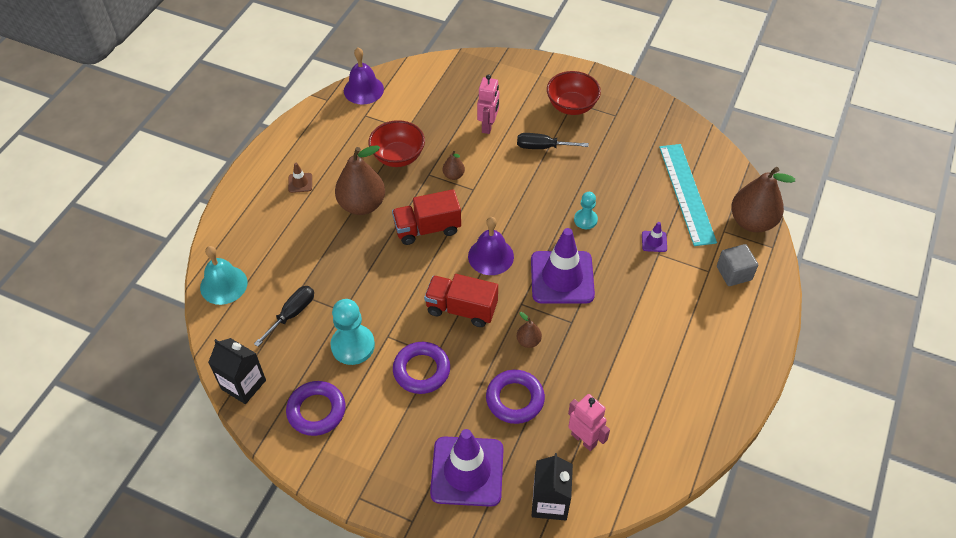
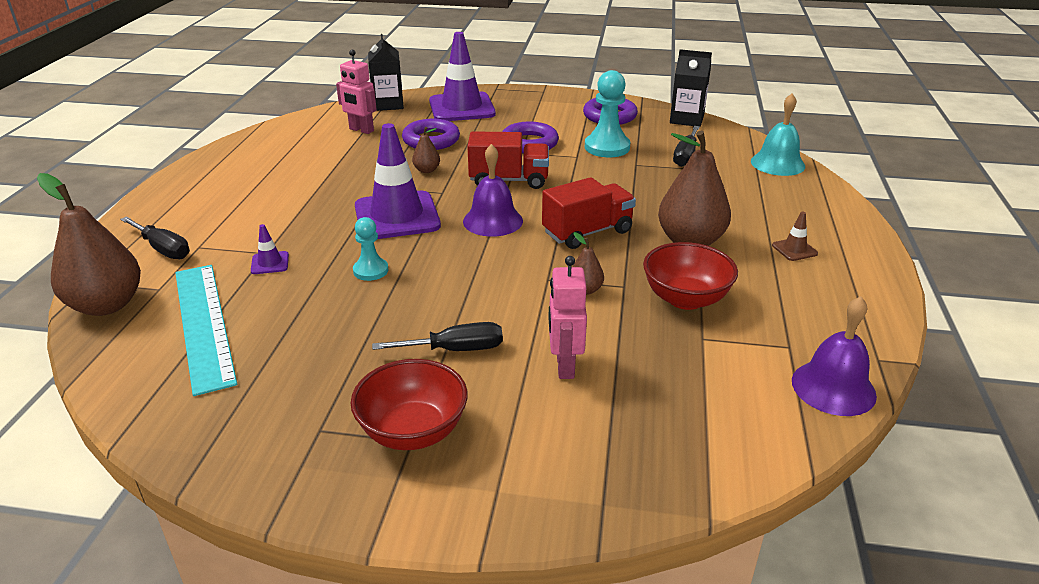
camera: 165 degrees right, 20 degrees down
grey cube [717,244,758,286] -> black screwdriver [120,216,190,259]

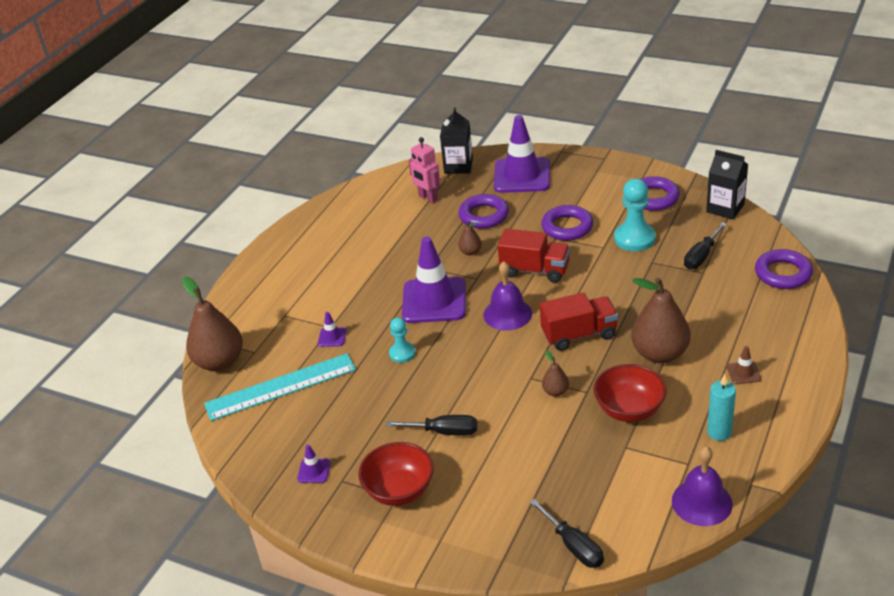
camera: 20 degrees right, 5 degrees up
black screwdriver [120,216,190,259] -> black screwdriver moved to [529,499,604,568]
turquoise ruler [175,265,237,396] -> turquoise ruler turned 75 degrees clockwise [204,353,356,421]
pink robot [548,256,587,379] -> none
turquoise bell [751,93,805,176] -> purple ring [755,249,813,289]
none -> purple traffic cone [297,445,331,483]
none -> turquoise candle [707,374,736,441]

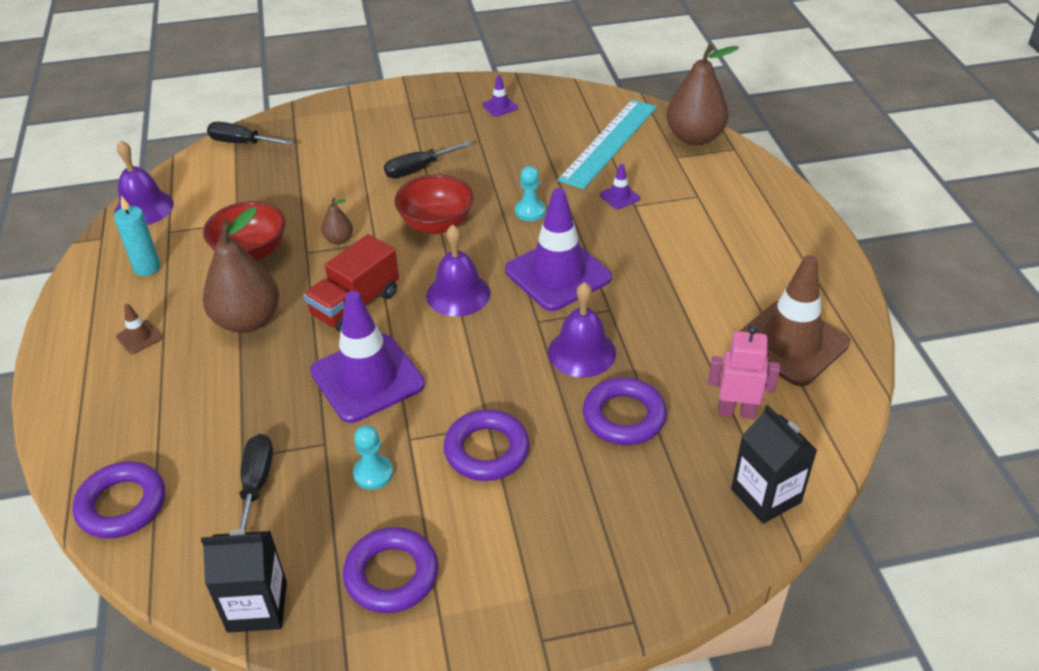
camera: 140 degrees right, 5 degrees up
red bowl [358,442,434,506] -> red bowl moved to [394,174,473,234]
brown pear [458,220,482,256] -> purple bell [548,282,616,377]
purple traffic cone [494,115,550,193] -> purple traffic cone moved to [310,291,425,423]
red truck [498,229,570,283] -> none
turquoise pawn [614,178,656,251] -> turquoise pawn [353,425,393,490], size x0.59
none -> brown traffic cone [740,255,850,386]

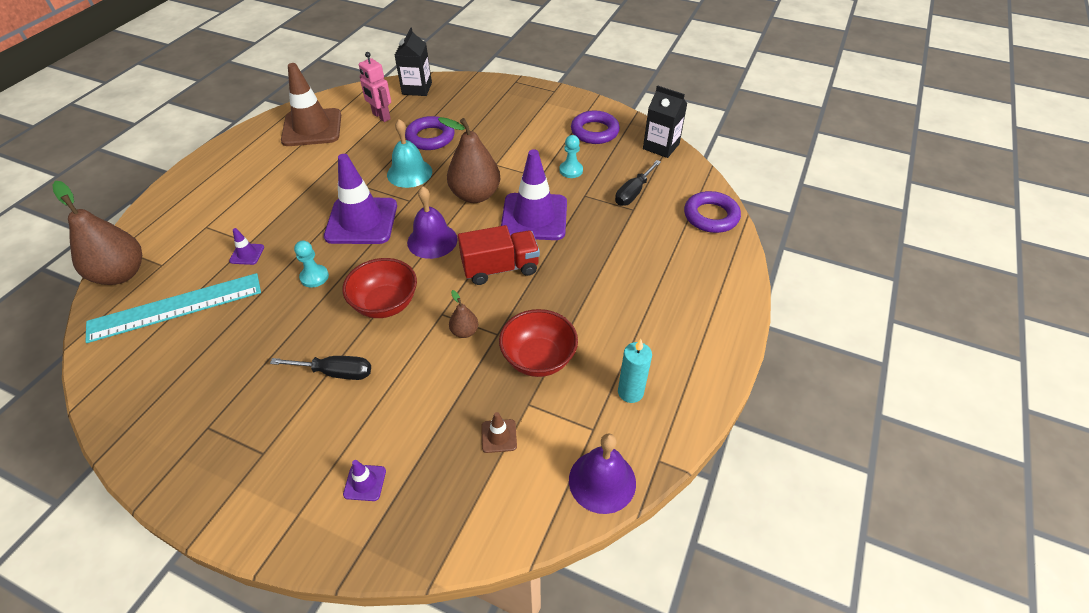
camera: 145 degrees left, 5 degrees up
brown traffic cone [116,304,162,354] -> brown traffic cone moved to [481,412,517,453]
brown pear [203,207,279,333] -> brown pear moved to [438,117,500,203]
black screwdriver [207,122,293,145] -> none
purple ring [443,409,530,481] -> none
purple traffic cone [482,75,518,117] -> purple traffic cone moved to [343,460,386,501]
purple bell [548,282,616,377] -> turquoise bell [387,119,432,188]

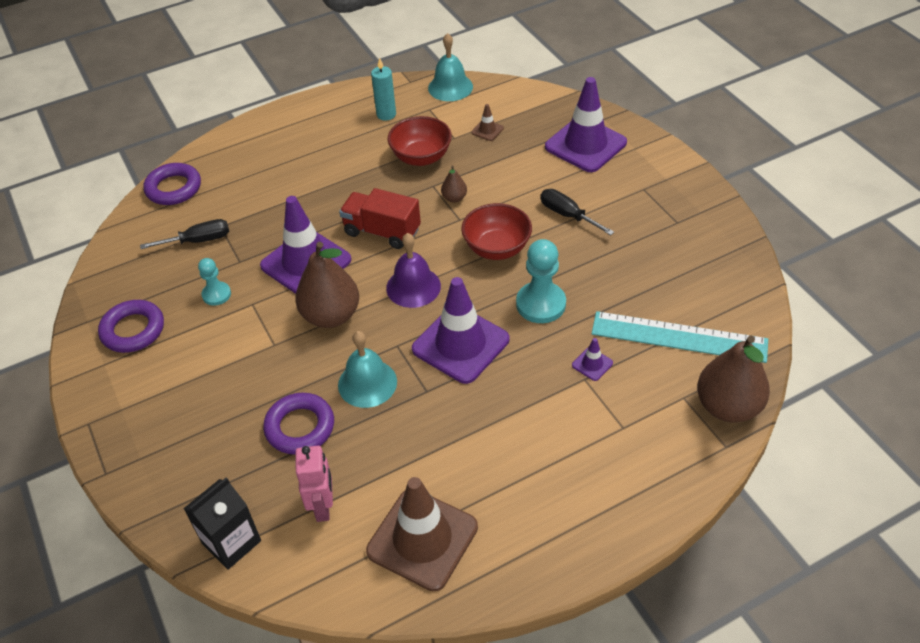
camera: 140 degrees left, 0 degrees up
turquoise pawn [294,241,329,288] -> turquoise pawn [516,239,566,323], size x1.69
purple traffic cone [343,460,386,501] -> purple traffic cone [545,77,627,172], size x2.44
purple bell [569,433,636,514] -> turquoise bell [428,33,473,101]
black carton [643,85,687,158] -> none

